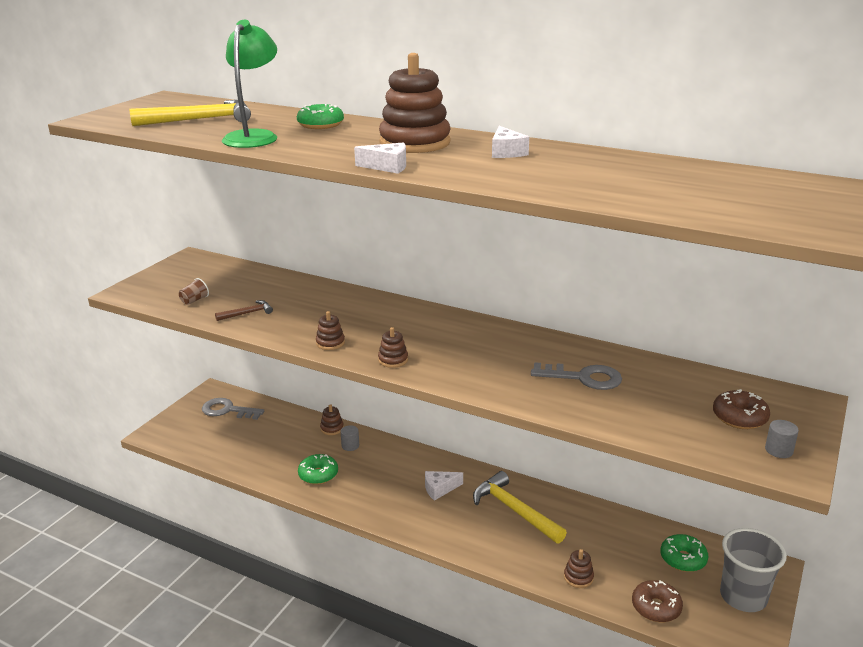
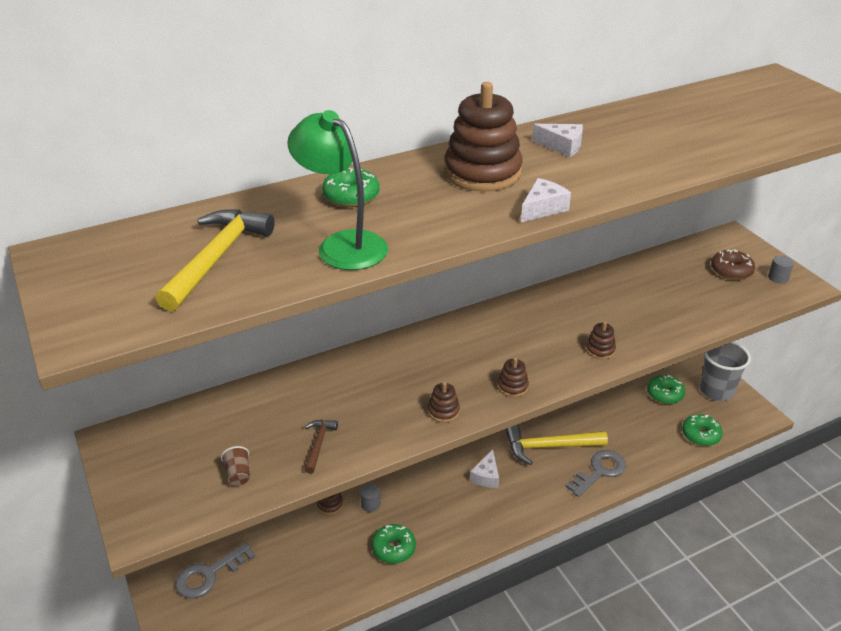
camera: 55 degrees left, 10 degrees up
grey key [531,362,622,390] -> grey key moved to [565,450,626,497]
brown stacking toy [564,549,594,588] -> brown stacking toy moved to [586,321,616,359]
brown donut [632,580,683,622] -> green donut [682,414,723,446]

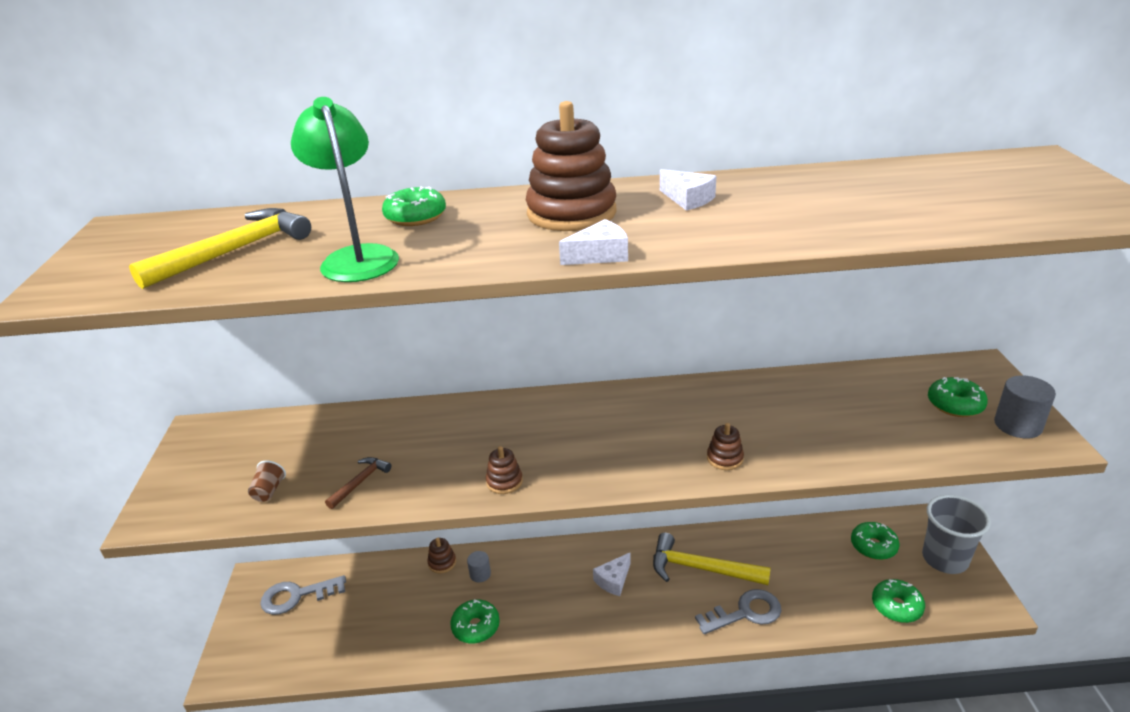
camera: 25 degrees right, 5 degrees down
brown stacking toy [497,357,529,397] -> none
brown donut [711,250,755,280] -> green donut [928,377,988,417]
grey cylinder [768,255,794,284] -> grey cylinder [994,375,1056,439], size x1.66

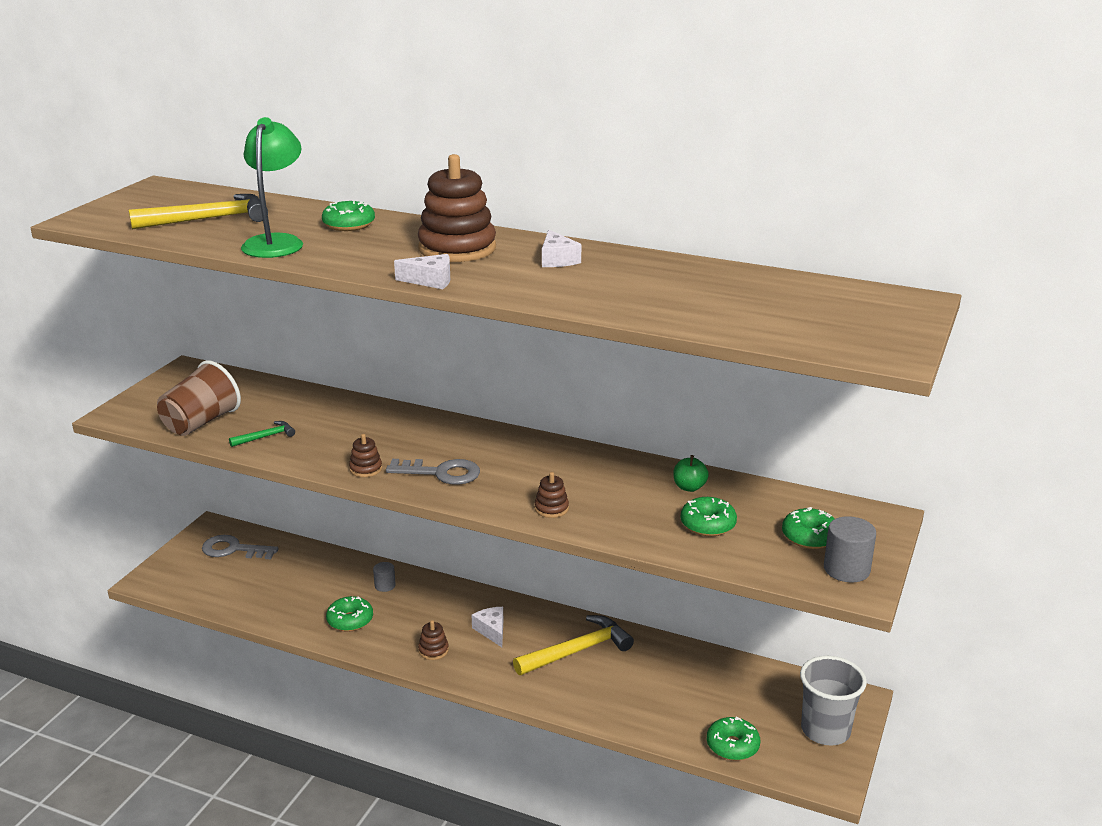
camera: 25 degrees right, 5 degrees down
brown cup [248,460,286,502] -> brown cup [157,360,241,436], size x2.36
brown hammer [325,457,391,509] -> green hammer [229,421,295,447]
brown stacking toy [428,538,456,573] -> brown stacking toy moved to [418,620,449,660]
white cheese [593,553,631,596] -> white cheese turned 90 degrees clockwise [472,607,503,647]
yellow hammer [653,533,771,585] -> yellow hammer turned 105 degrees clockwise [513,615,634,675]
grey key [695,589,781,634] -> grey key moved to [386,459,480,485]
green donut [851,522,899,560] -> green donut moved to [681,497,737,536]
none -> green apple [674,455,709,492]

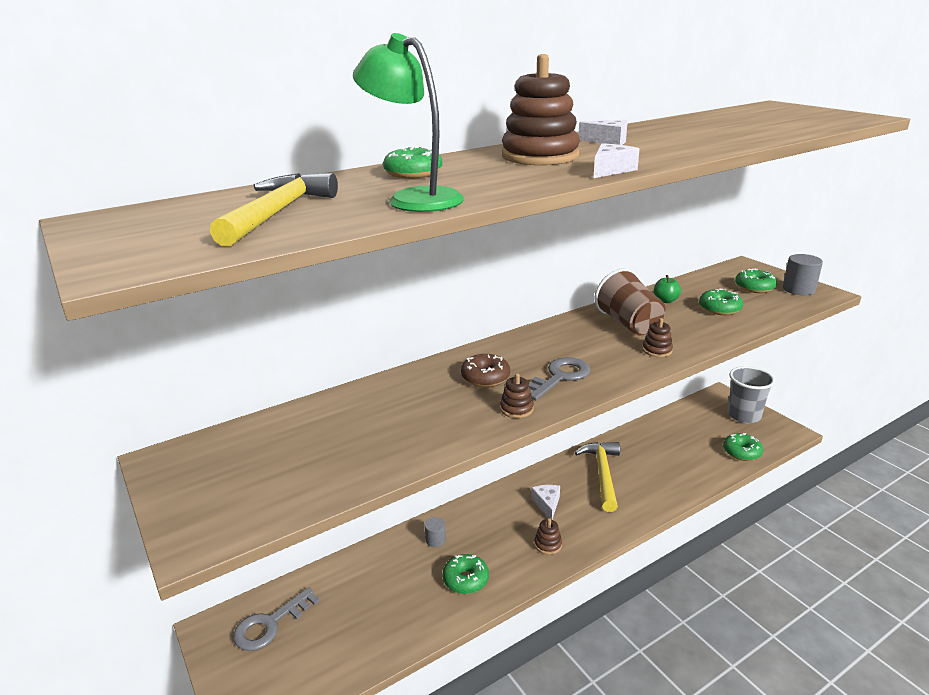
camera: 55 degrees left, 0 degrees up
brown cup [157,360,241,436] -> brown cup moved to [594,268,666,335]
green hammer [229,421,295,447] -> none
white cheese [472,607,503,647] -> white cheese turned 75 degrees clockwise [531,485,560,520]
none -> brown donut [461,354,510,387]

